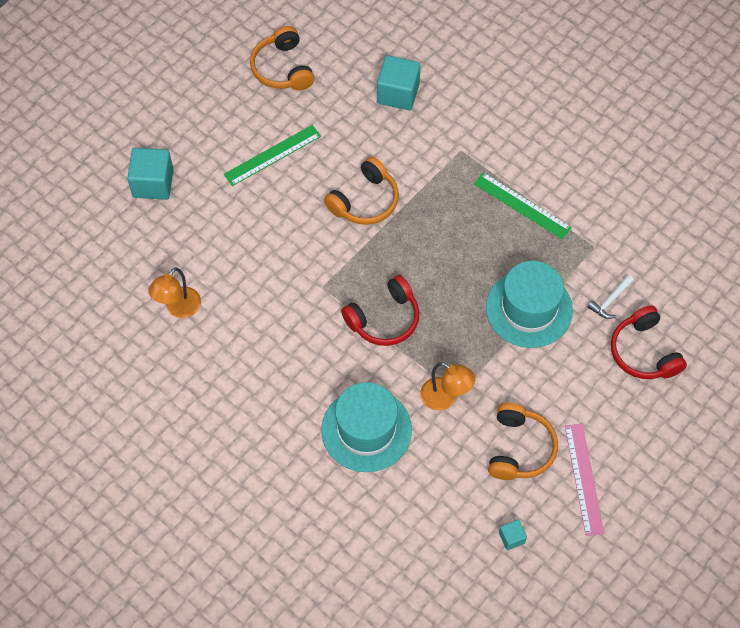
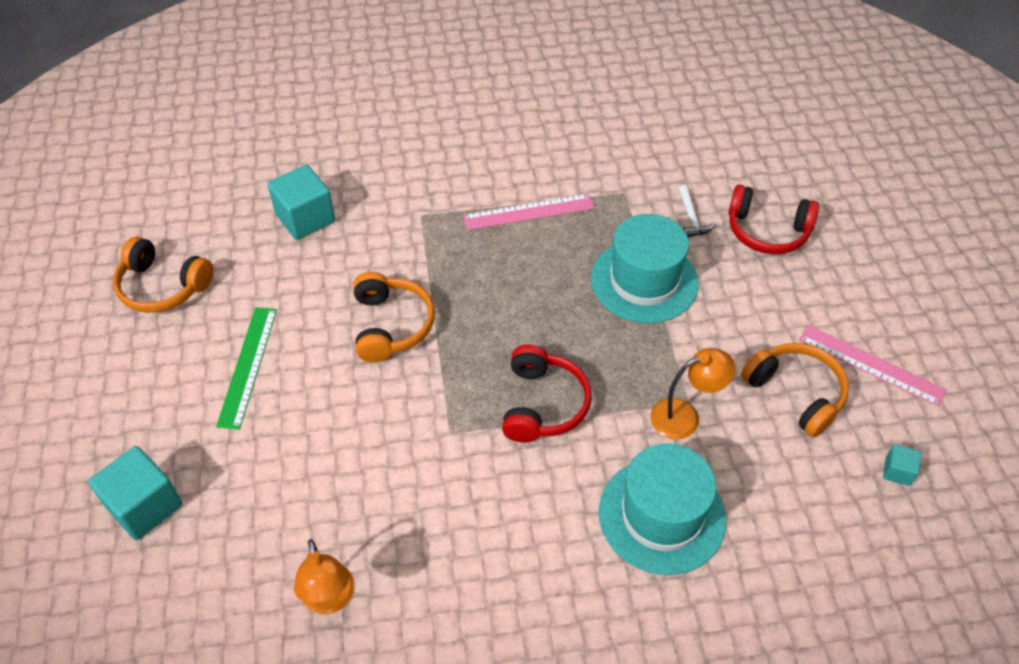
camera: 50 degrees left, 10 degrees down
green ruler [474,172,572,239] -> pink ruler [463,194,594,230]

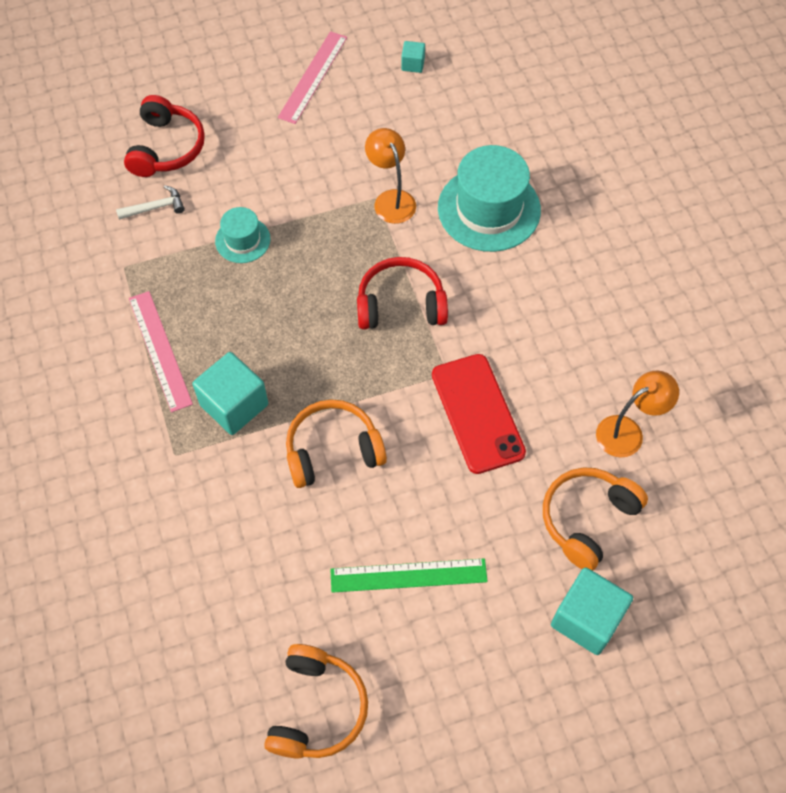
camera: 100 degrees left, 10 degrees up
turquoise cube [267,165,335,240] -> turquoise cube moved to [192,352,268,435]
turquoise hat [591,214,699,323] -> turquoise hat [215,207,270,263], size x0.53
orange headphones [741,343,849,437] -> orange headphones moved to [543,467,648,571]
none -> red phone [432,354,526,474]

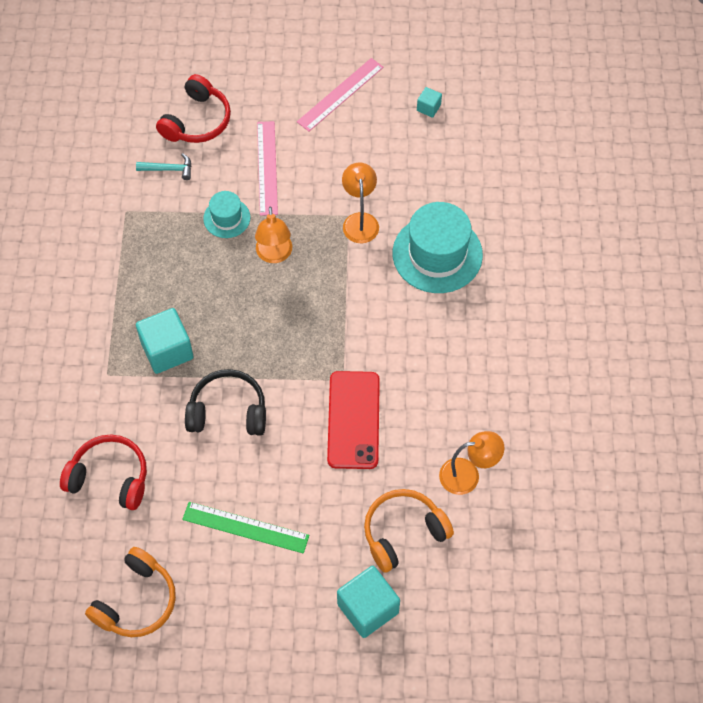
camera: 20 degrees right, 0 degrees up
white hammer [116,185,185,220] -> turquoise hammer [136,153,191,180]
pink ruler [129,291,193,412] -> pink ruler moved to [257,121,278,216]
orange headphones [286,399,387,488] -> black headphones [185,369,266,436]
red headphones [357,257,448,330] -> red headphones moved to [60,434,147,510]
none -> orange lamp [255,207,292,263]

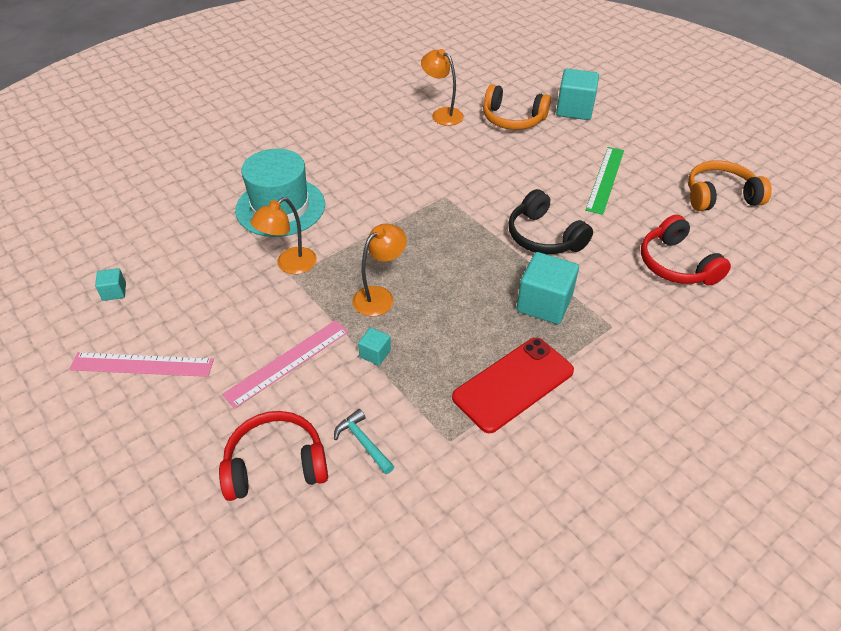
camera: 130 degrees left, 15 degrees down
green ruler [182,502,309,554] -> green ruler turned 45 degrees clockwise [585,147,624,215]
turquoise hat [203,191,250,238] -> turquoise cube [358,327,391,366]
red phone [327,371,380,469] -> red phone moved to [452,338,574,433]

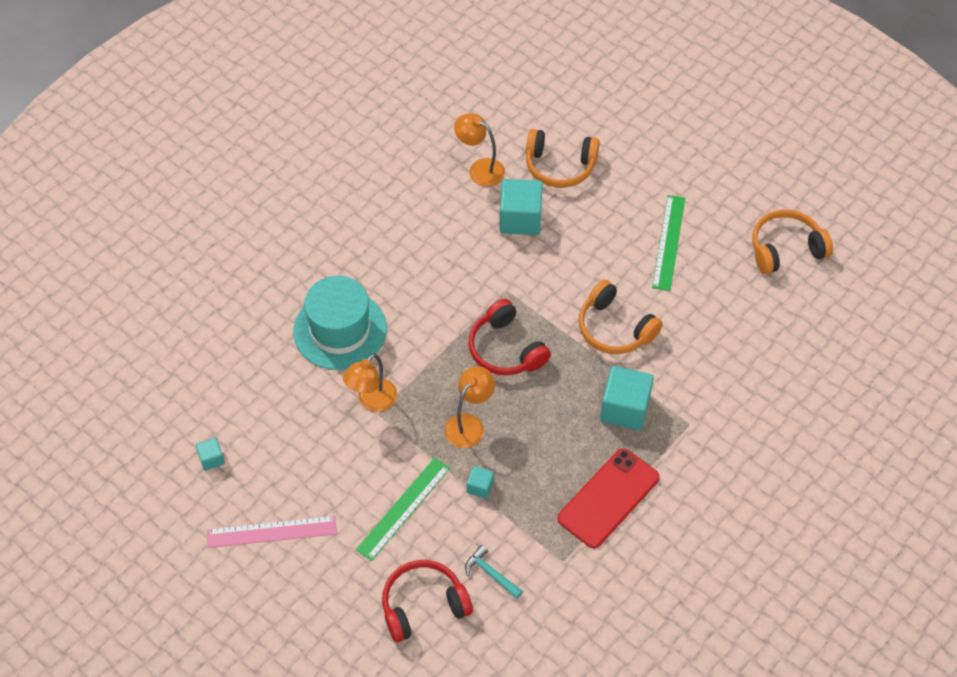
camera: 10 degrees left, 10 degrees up
pink ruler [222,320,349,409] -> green ruler [356,458,450,561]
black headphones [508,189,593,254] -> orange headphones [579,280,663,354]
turquoise cube [556,69,599,120] -> turquoise cube moved to [499,179,543,235]
red headphones [641,215,731,285] -> red headphones moved to [468,299,551,375]

